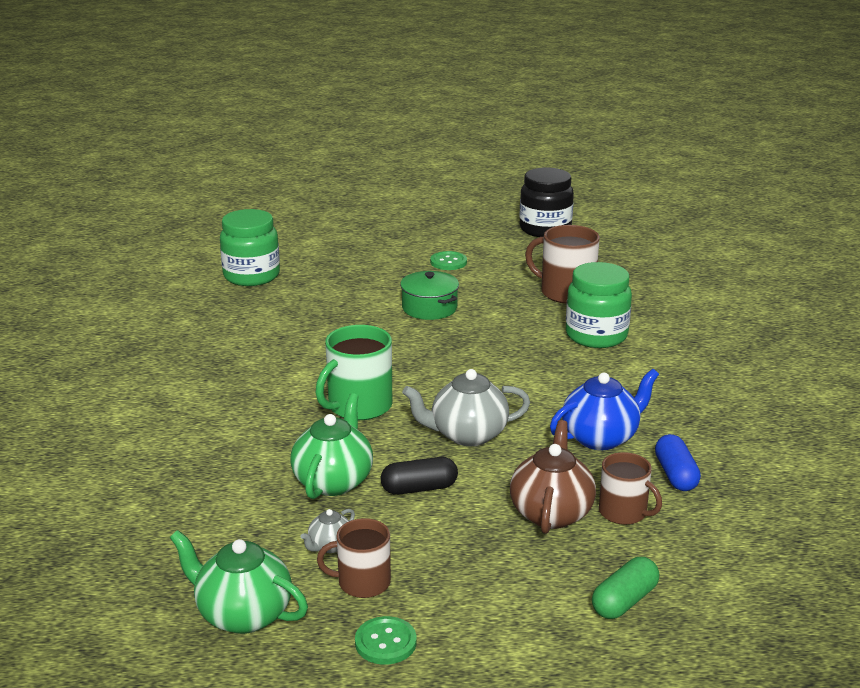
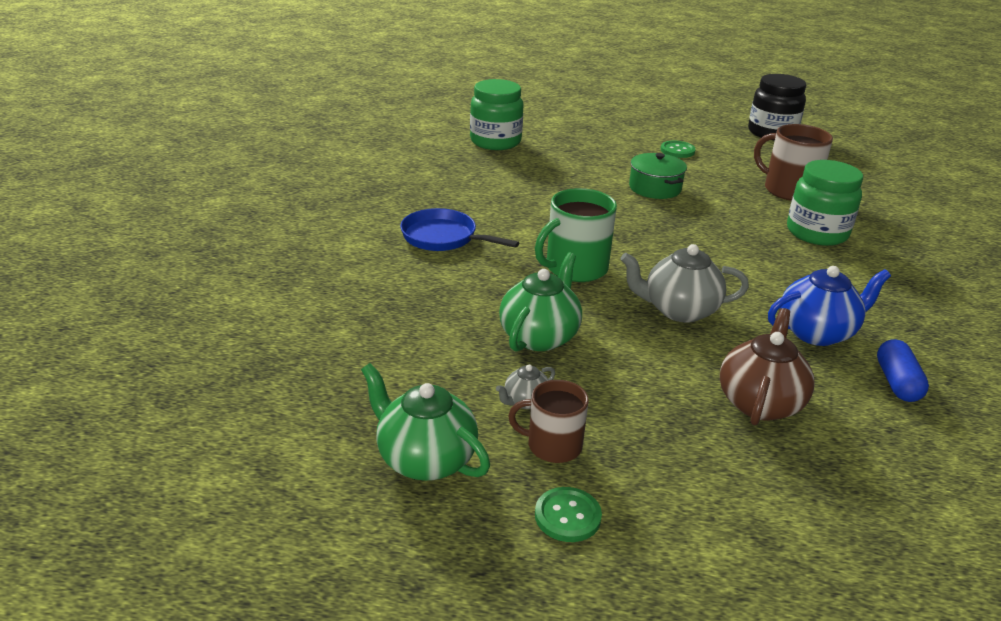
camera: 10 degrees right, 5 degrees up
black capsule [381,457,458,495] -> none
green capsule [592,557,659,619] -> none
brown mug [599,452,662,525] -> none
none -> blue pan [400,208,519,251]

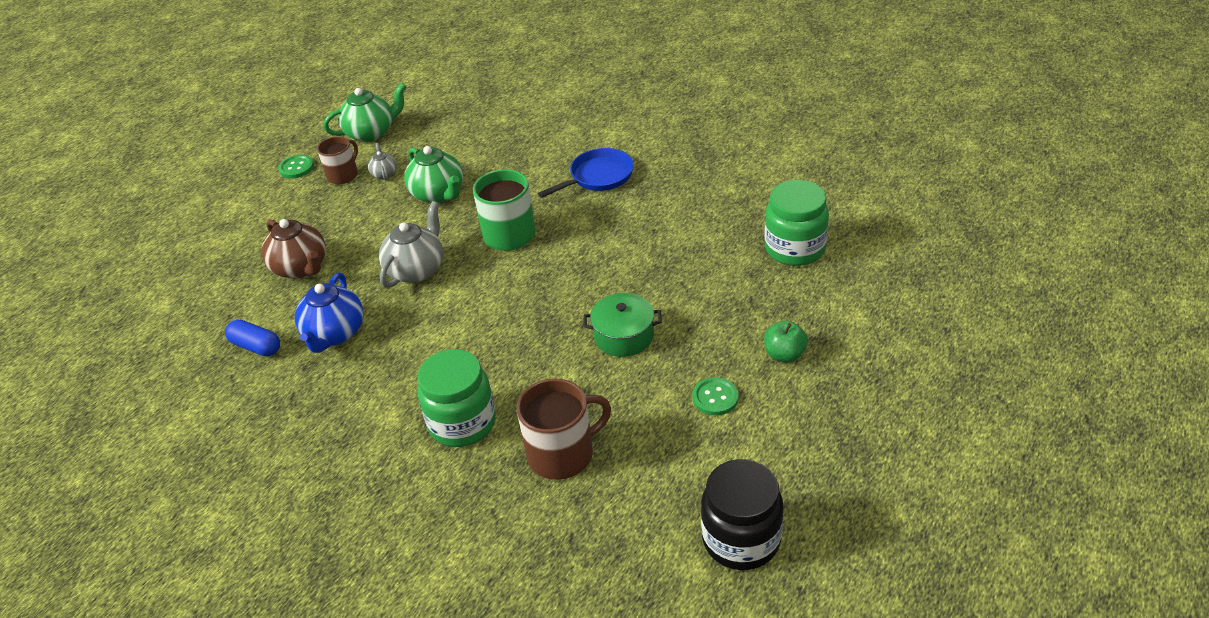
camera: 120 degrees right, 10 degrees up
none -> green apple [764,321,808,362]

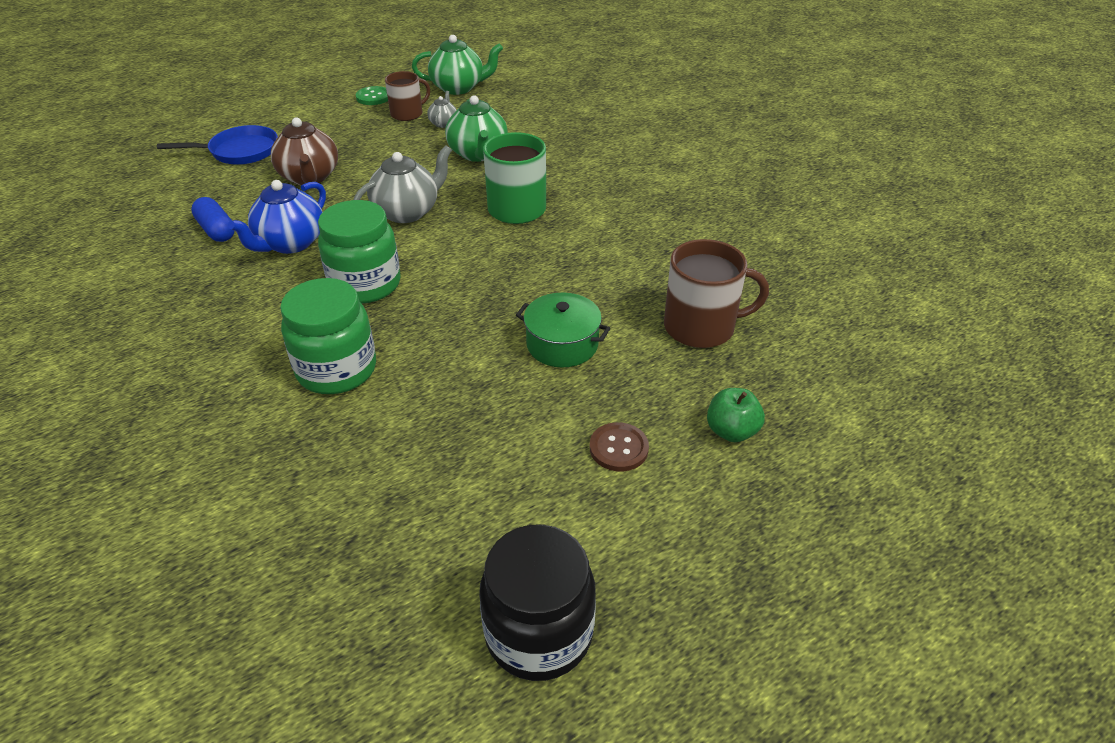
camera: 20 degrees right, 0 degrees up
brown mug [517,379,611,480] -> brown mug moved to [664,239,769,348]
blue pan [538,148,634,198] -> blue pan moved to [157,125,278,165]
green button [692,377,739,415] -> brown button [590,422,649,471]
green jar [764,180,829,266] -> green jar moved to [318,200,401,304]

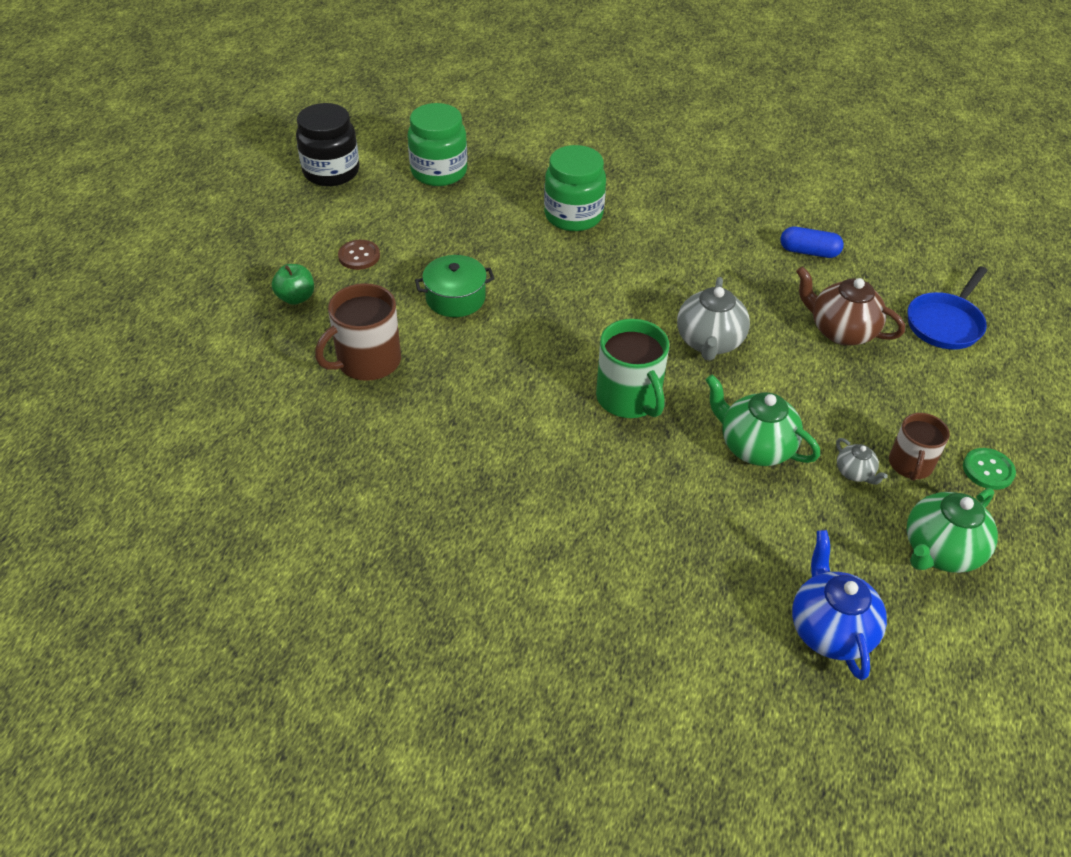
camera: 140 degrees right, 5 degrees up
blue teapot [228,180,326,254] -> blue teapot moved to [792,530,887,680]
green jar [318,200,401,304] -> green jar moved to [407,103,467,186]

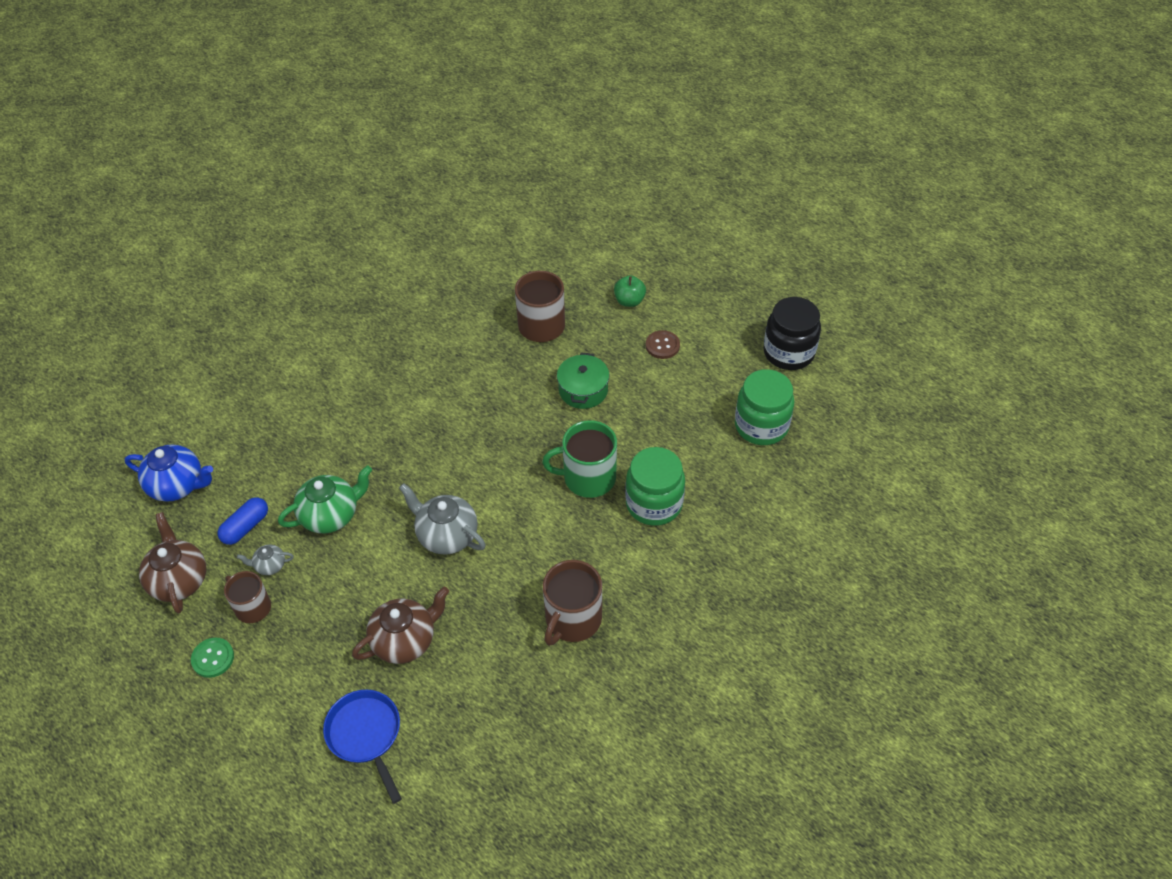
camera: 115 degrees right, 5 degrees up
green mug [596,319,669,418] -> green mug moved to [542,420,617,498]
blue capsule [780,226,844,258] -> blue capsule moved to [218,497,268,545]
green teapot [907,488,998,573] -> brown teapot [139,512,206,614]
none -> brown mug [543,560,602,646]

